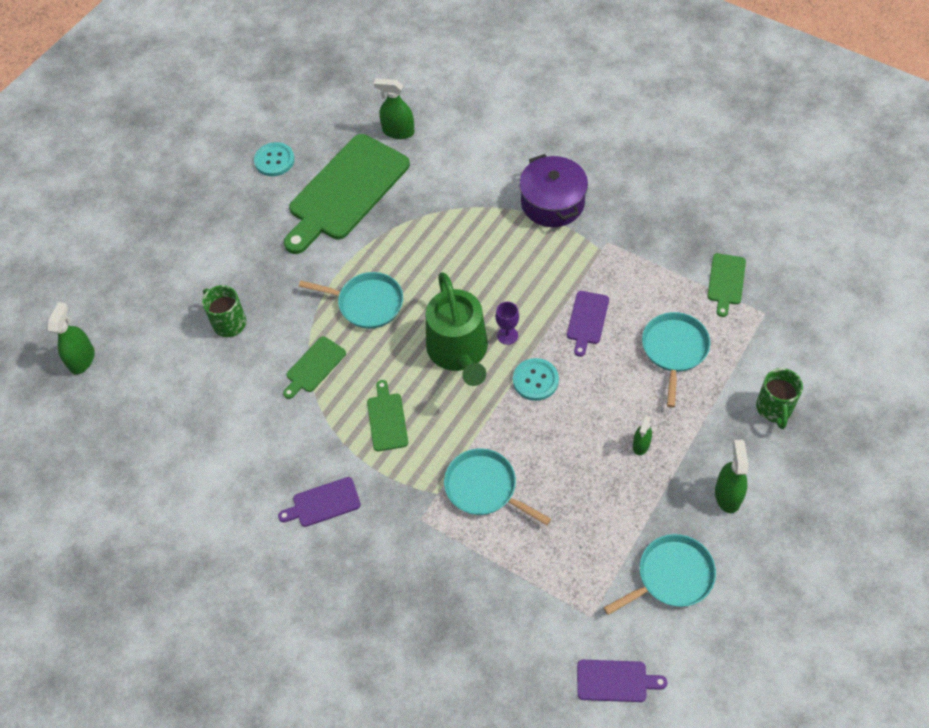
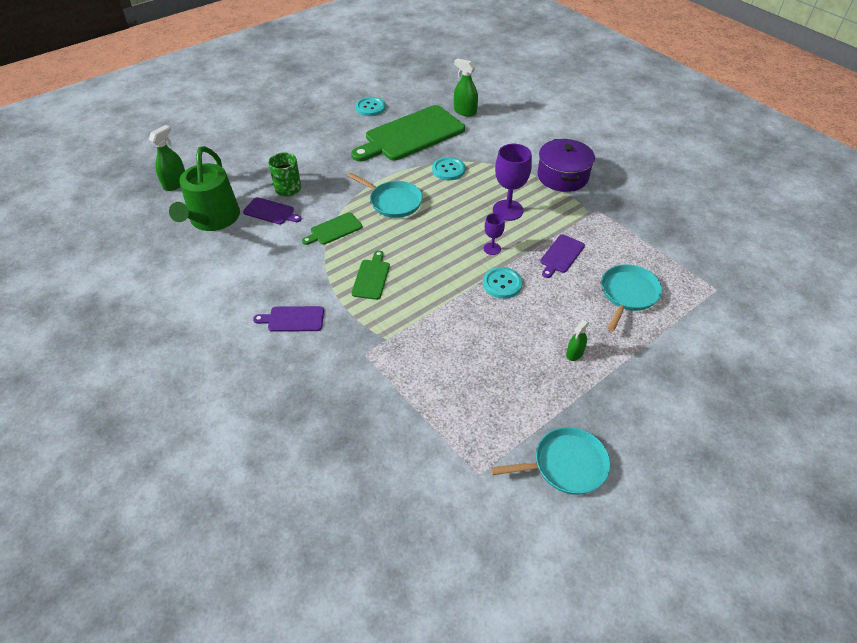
camera: 15 degrees right, 10 degrees down
green watering can [426,272,488,386] -> green watering can moved to [169,146,240,231]
turquoise pan [444,448,551,525] -> none
purple cutting board [577,660,667,702] -> purple cutting board moved to [243,197,302,224]
green cutting board [707,253,746,317] -> none
green spray bottle [715,440,748,513] -> none
green mug [756,368,803,429] -> none
none -> turquoise button [432,157,465,180]
none -> purple goblet [493,144,532,221]

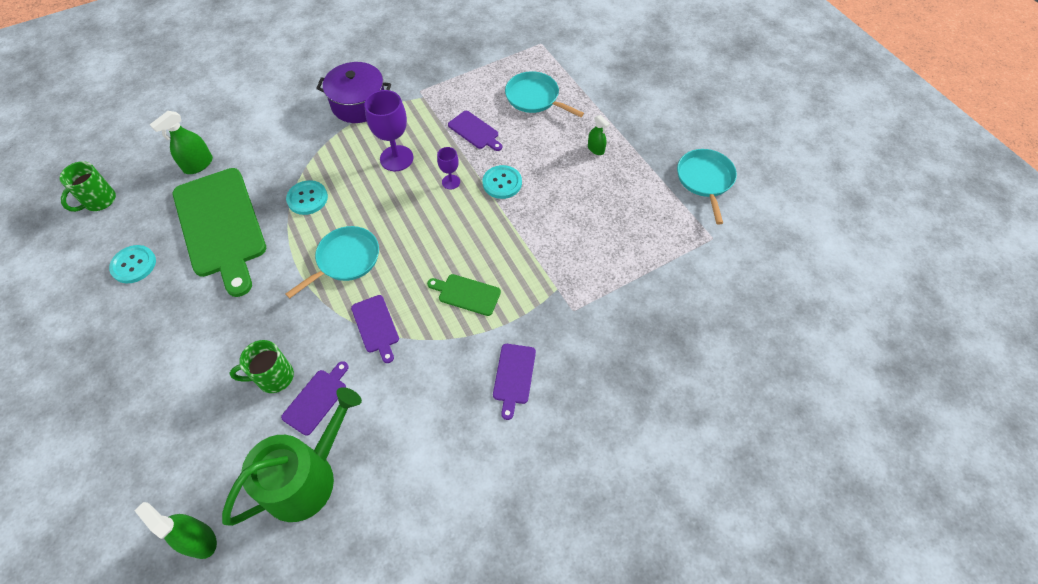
camera: 80 degrees left, 10 degrees up
green watering can [169,146,240,231] -> green watering can turned 60 degrees counterclockwise [222,387,362,526]
green cutting board [302,212,362,245] -> purple cutting board [351,295,399,363]
none -> green mug [59,161,116,212]

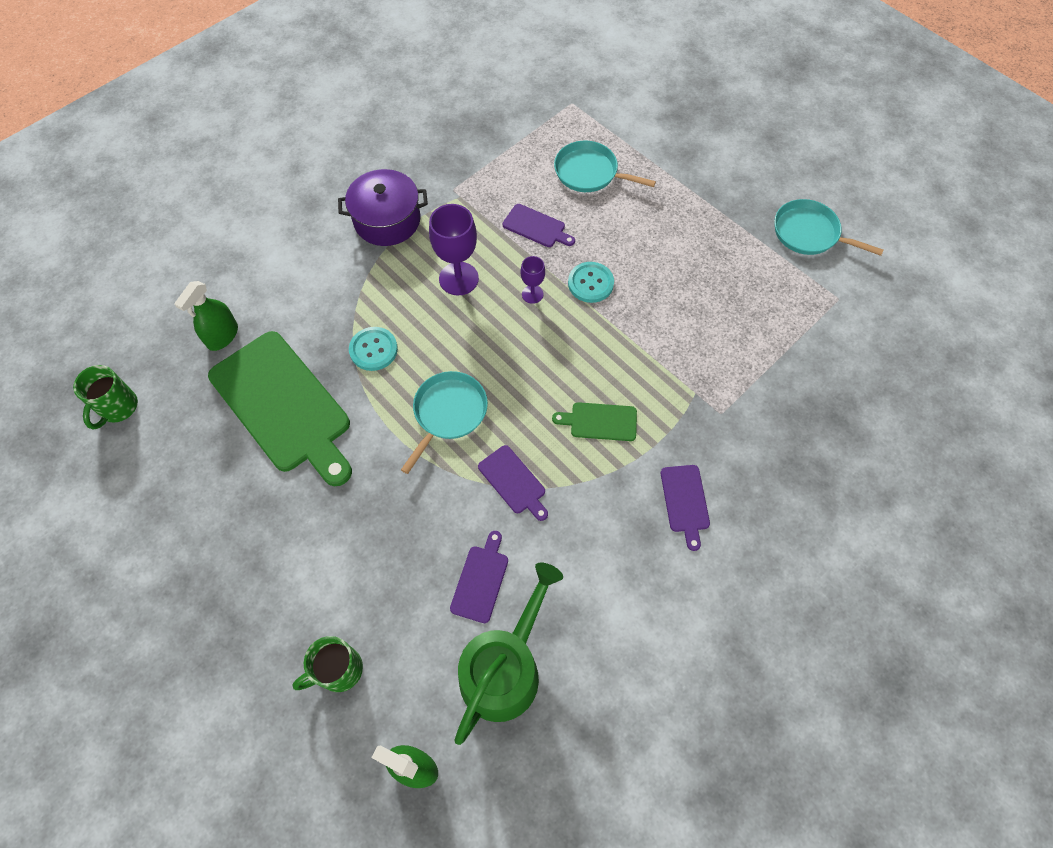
camera: 15 degrees left, 5 degrees up
turquoise button [109,245,156,283] -> none
green mug [230,340,294,393] -> green mug moved to [292,636,363,692]
green spray bottle [588,115,610,155] -> none
turquoise pan [677,149,737,225] -> turquoise pan turned 45 degrees counterclockwise [774,199,884,256]

